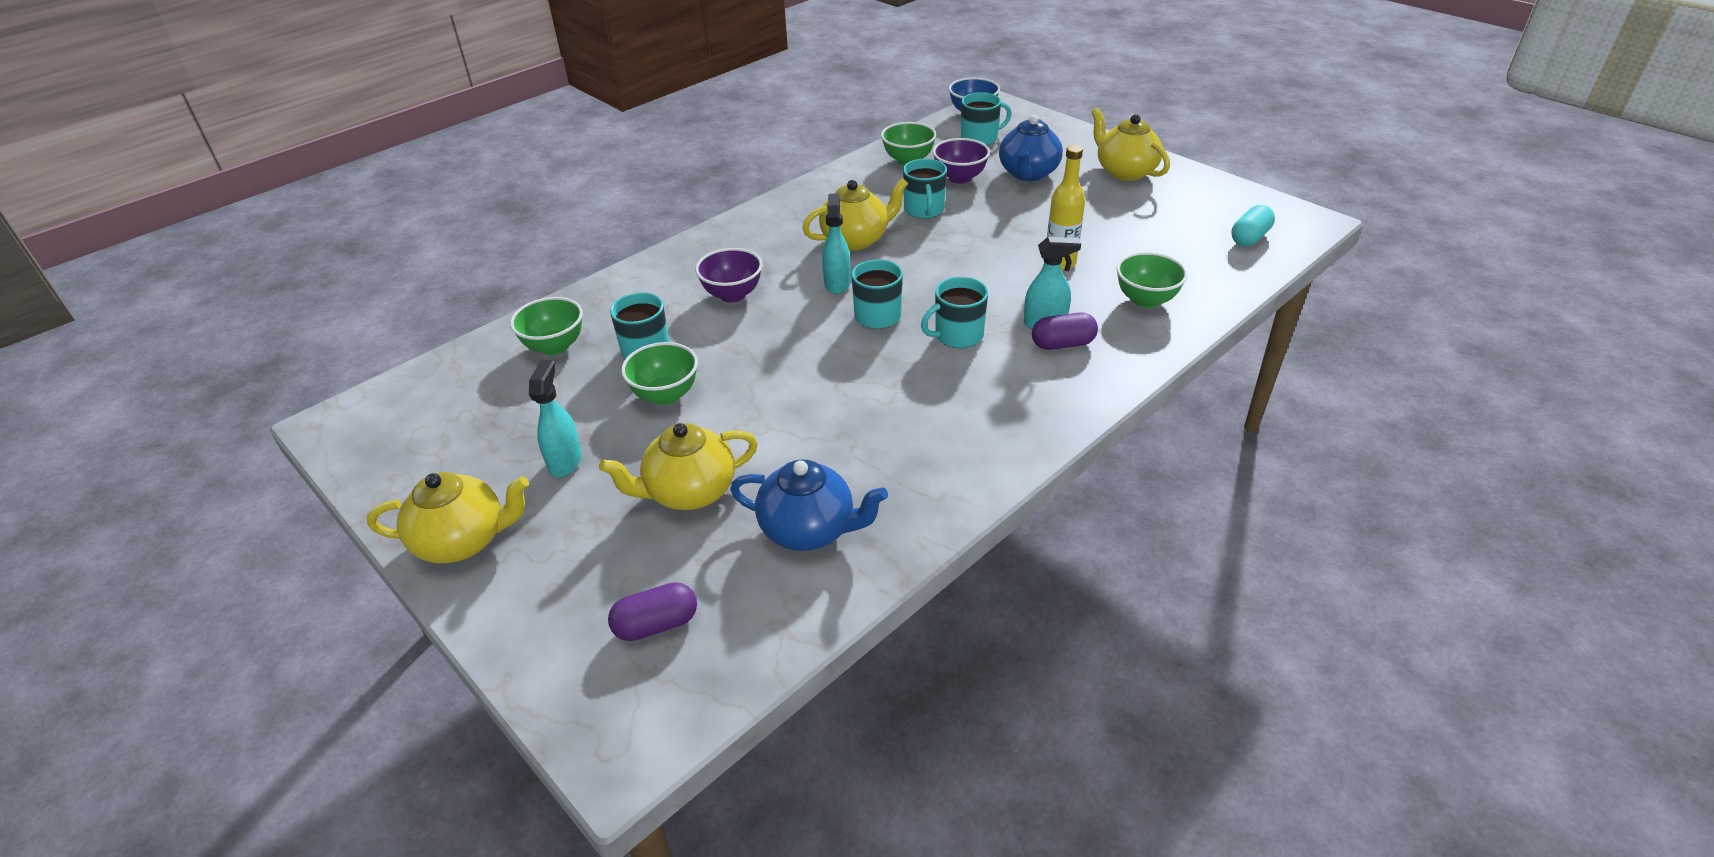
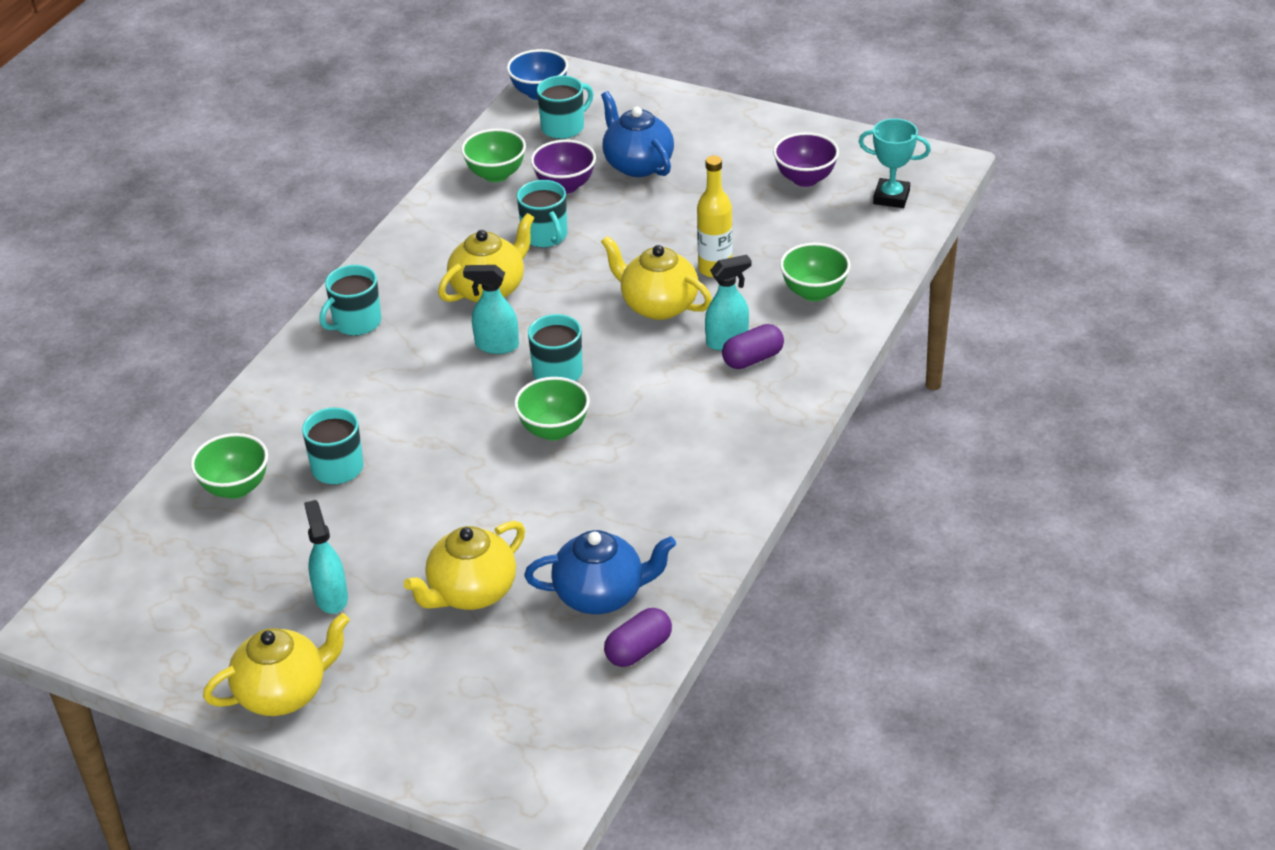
camera: 20 degrees left, 0 degrees up
purple capsule [608,582,697,641] -> purple capsule moved to [604,608,672,667]
green bowl [621,342,698,405] -> green bowl moved to [514,377,590,441]
purple bowl [695,248,762,303] -> purple bowl moved to [773,132,839,187]
turquoise spray bottle [822,194,851,294] -> turquoise spray bottle turned 60 degrees counterclockwise [463,265,519,354]
turquoise mug [921,277,988,348] -> turquoise mug moved to [319,265,381,336]
blue teapot [999,115,1063,181] -> blue teapot turned 150 degrees clockwise [601,91,674,177]
yellow teapot [1091,108,1170,181] -> yellow teapot moved to [601,236,712,320]
turquoise capsule [1231,205,1275,246] -> turquoise trophy [859,119,931,208]

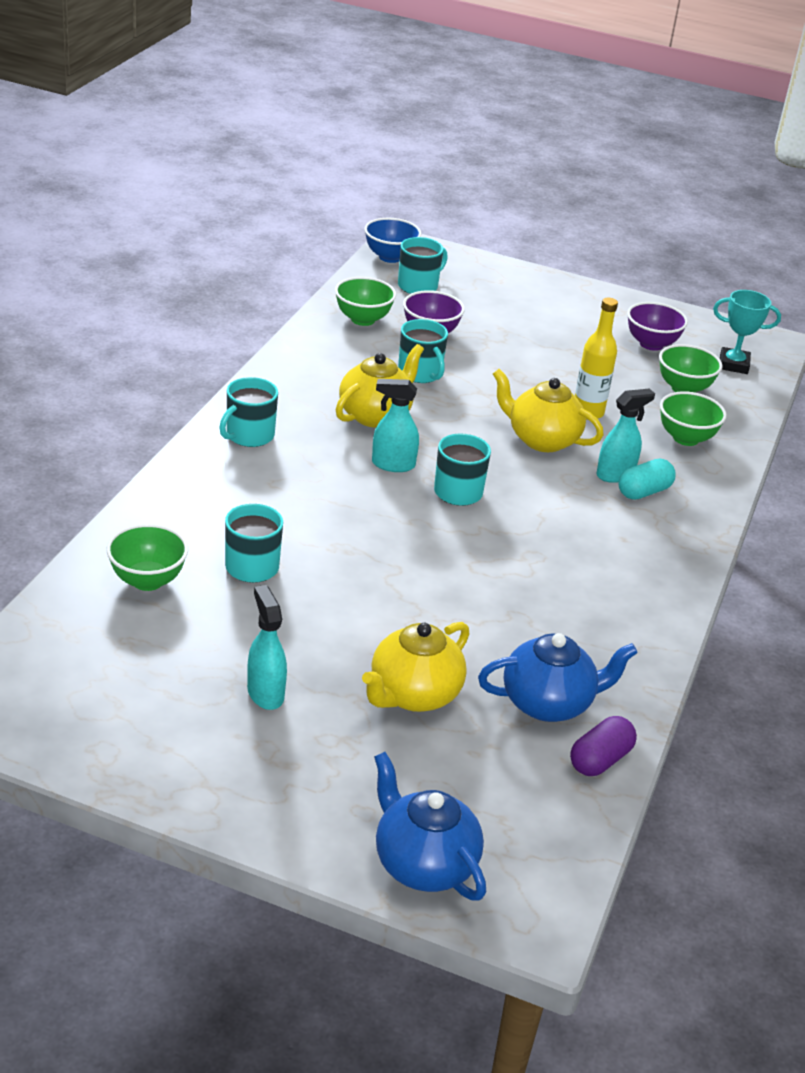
camera: 10 degrees left, 5 degrees down
yellow teapot [203,613,350,716] -> none
green bowl [514,377,590,441] -> green bowl moved to [659,344,723,393]
blue teapot [601,91,674,177] -> blue teapot moved to [374,752,486,901]
purple capsule [722,324,784,369] -> turquoise capsule [618,459,676,500]

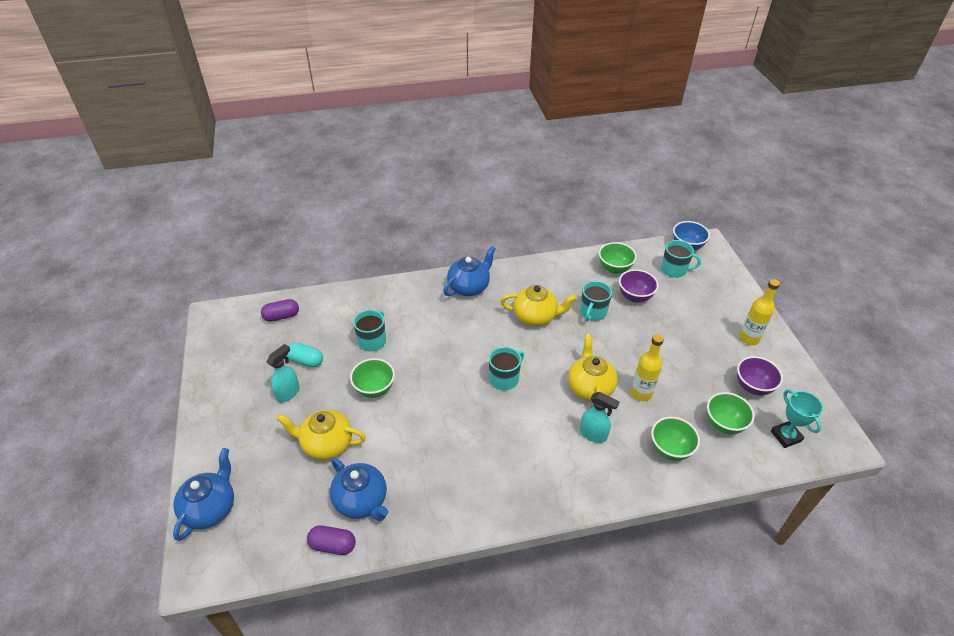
camera: 60 degrees right, 10 degrees up
green bowl [106,524,188,591] -> green bowl moved to [350,358,395,398]
turquoise mug [219,377,278,447] -> blue teapot [443,246,496,296]
turquoise spray bottle [372,379,419,472] -> none
turquoise capsule [618,459,676,500] -> turquoise capsule moved to [287,342,323,368]
none -> purple capsule [261,299,299,322]
none -> yellow bottle [739,279,780,345]

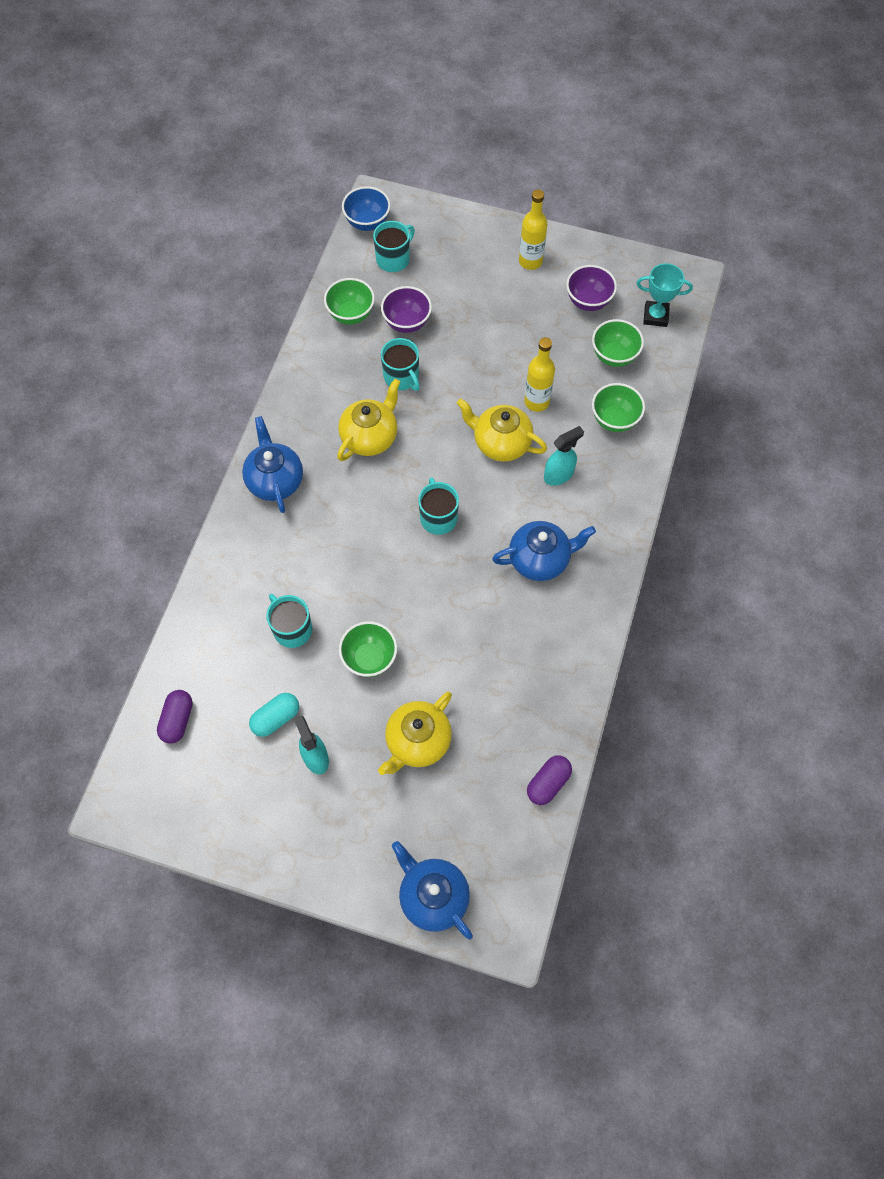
camera: 60 degrees left, 20 degrees up
blue teapot [330,457,389,521] -> blue teapot moved to [492,521,596,581]

